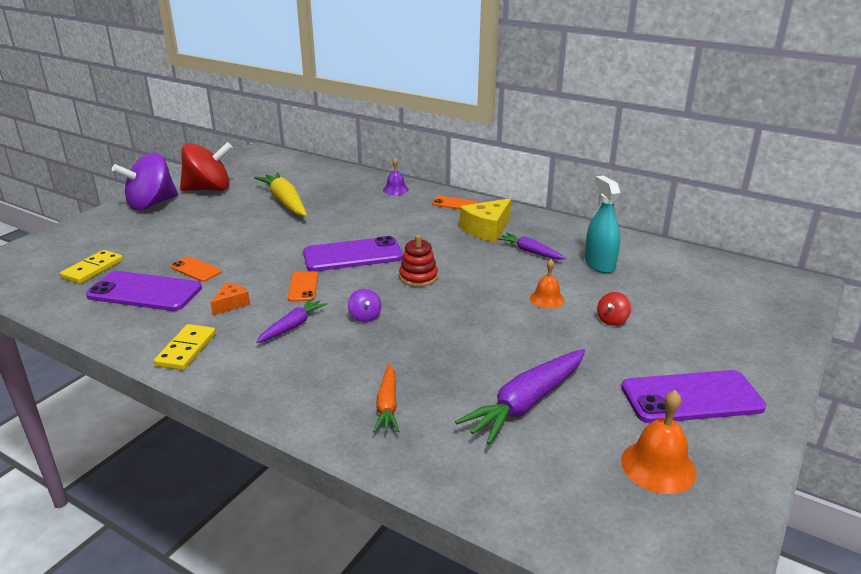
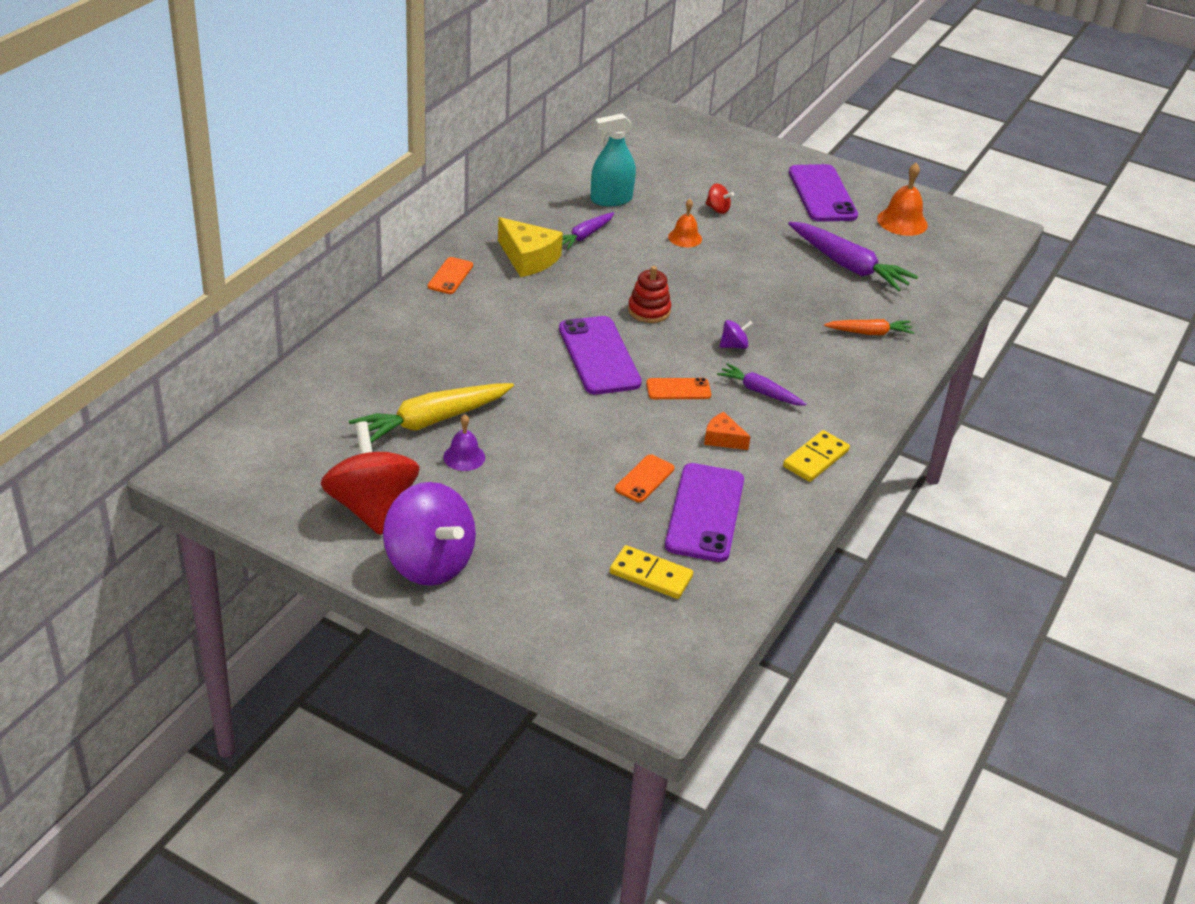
camera: 95 degrees left, 10 degrees up
yellow domino [154,324,216,370] -> yellow domino turned 60 degrees counterclockwise [783,430,850,482]
purple bell [383,158,409,195] -> purple bell moved to [443,414,485,471]

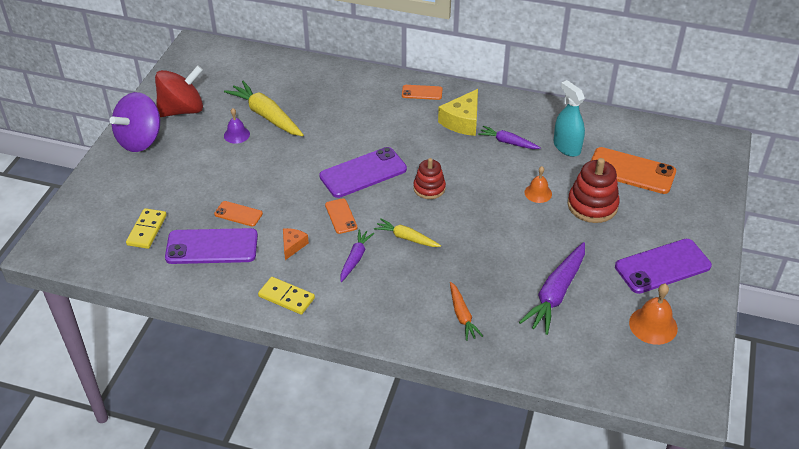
camera: 80 degrees right, 5 degrees up
red spinning top [705,183,734,214] -> red stacking toy [567,158,620,223]
purple spinning top [719,320,753,349] -> yellow carrot [374,218,441,247]
none -> orange phone [591,147,676,194]

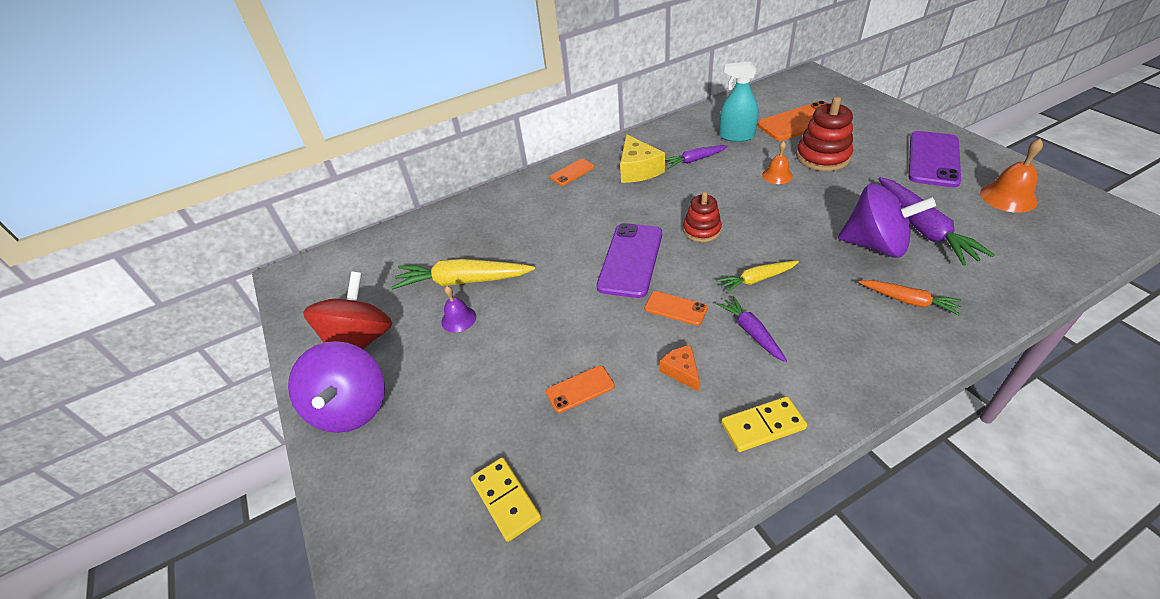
camera: 40 degrees left, 0 degrees up
purple phone [165,228,258,264] -> none
none -> purple spinning top [838,183,936,257]

